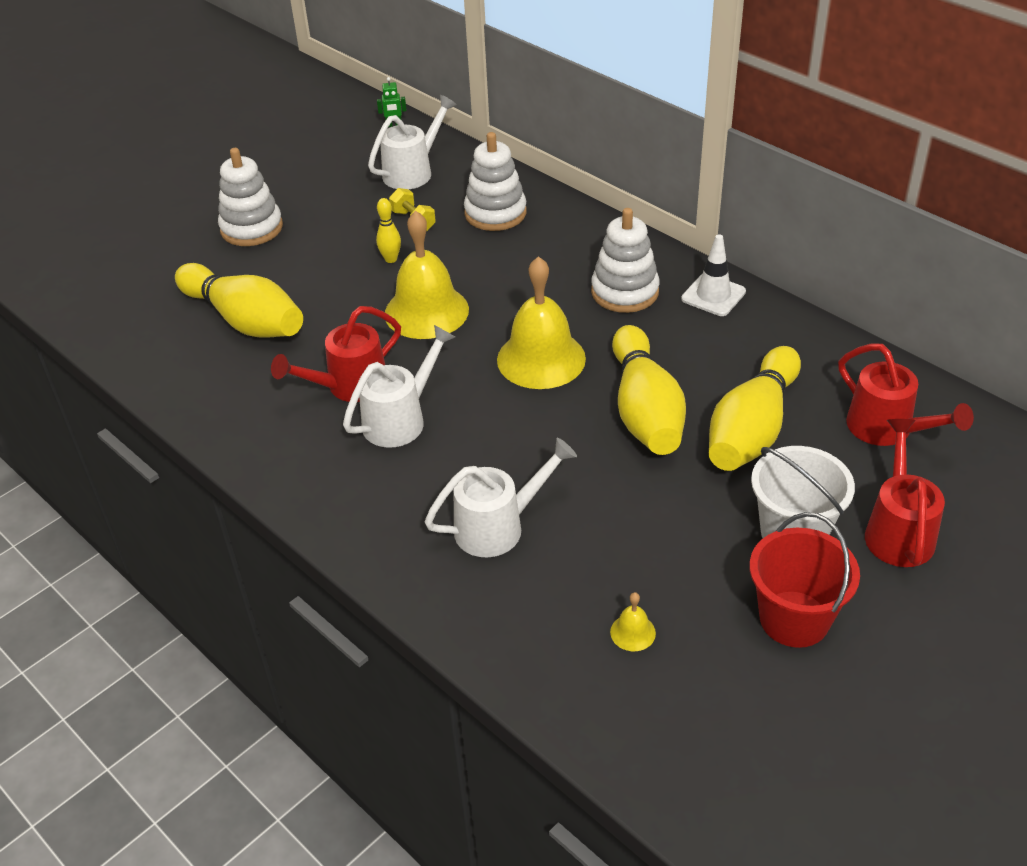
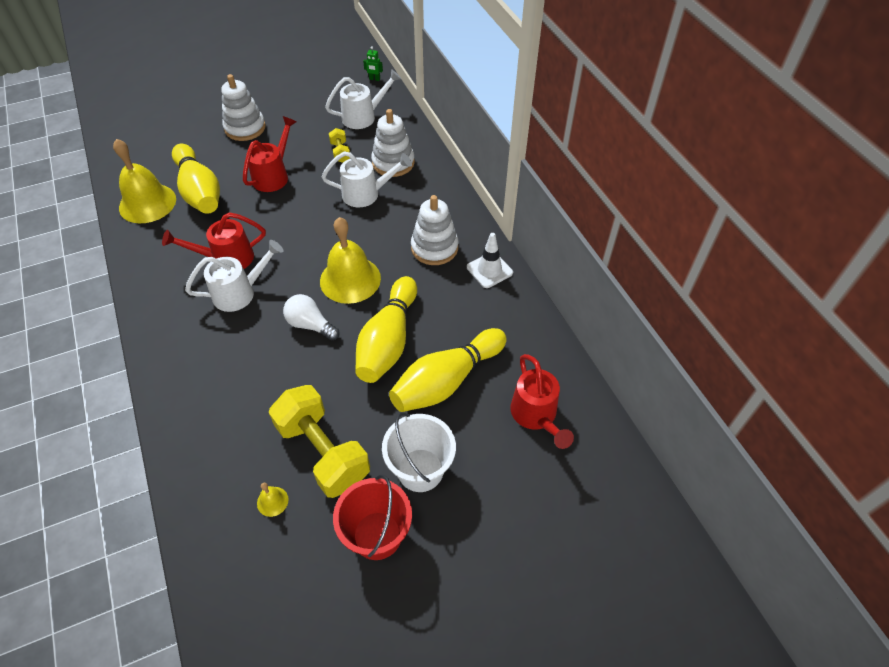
camera: 20 degrees right, 10 degrees up
yellow bowling pin [376,198,401,263] -> none
yellow bell [385,211,469,339] -> yellow bell moved to [113,139,176,223]
white watering can [425,438,577,557] -> white watering can moved to [322,151,412,207]
red watering can [865,419,945,567] -> red watering can moved to [243,116,296,192]
none -> yellow dumbbell [269,385,370,498]
none -> white light bulb [283,294,340,340]

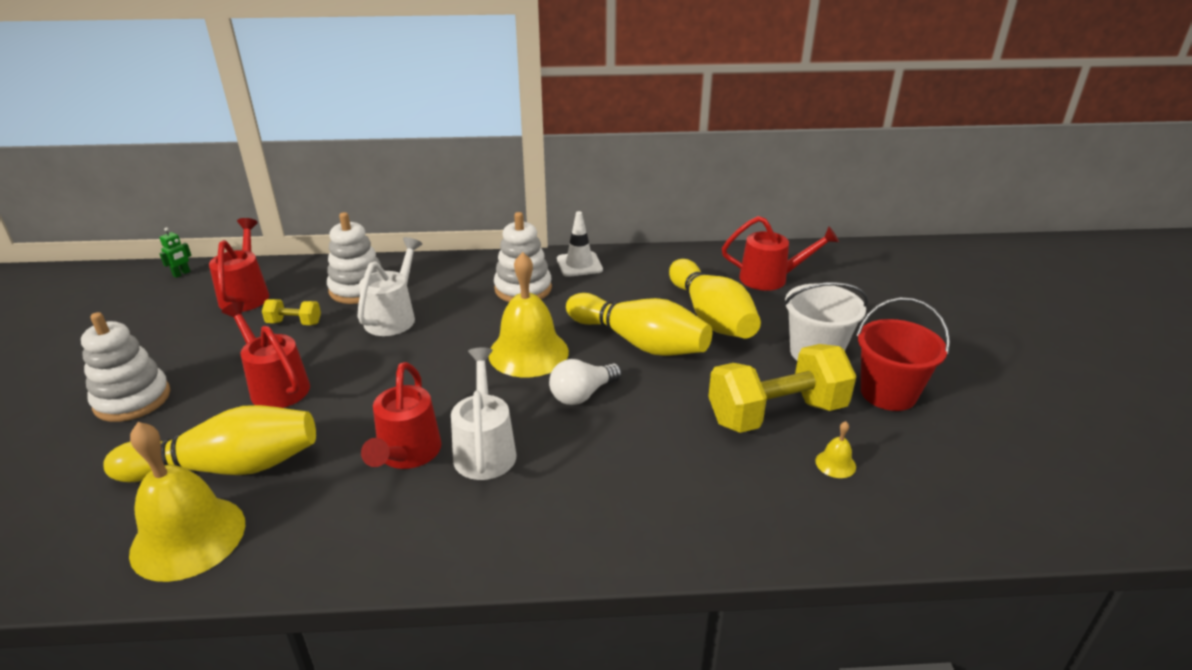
camera: 70 degrees left, 20 degrees down
white watering can [325,69,401,129] -> red watering can [209,218,269,312]

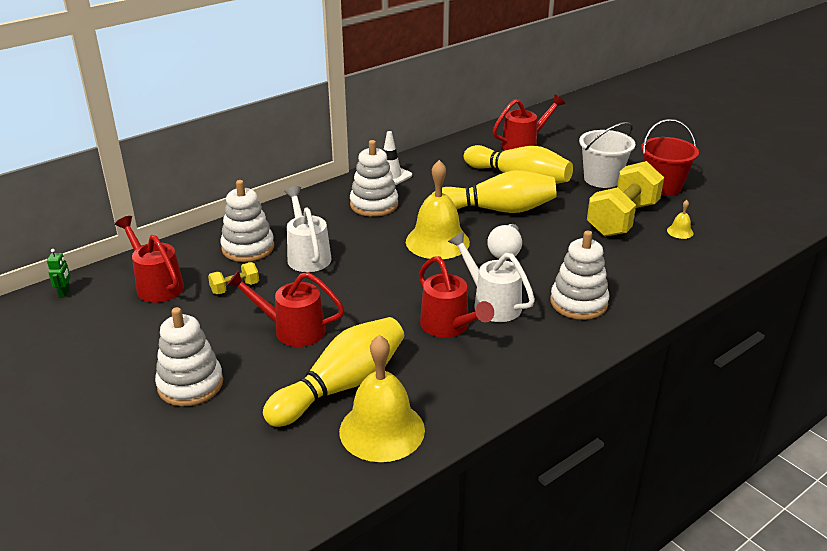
camera: 35 degrees left, 0 degrees up
none -> white stacking toy [550,230,609,320]

